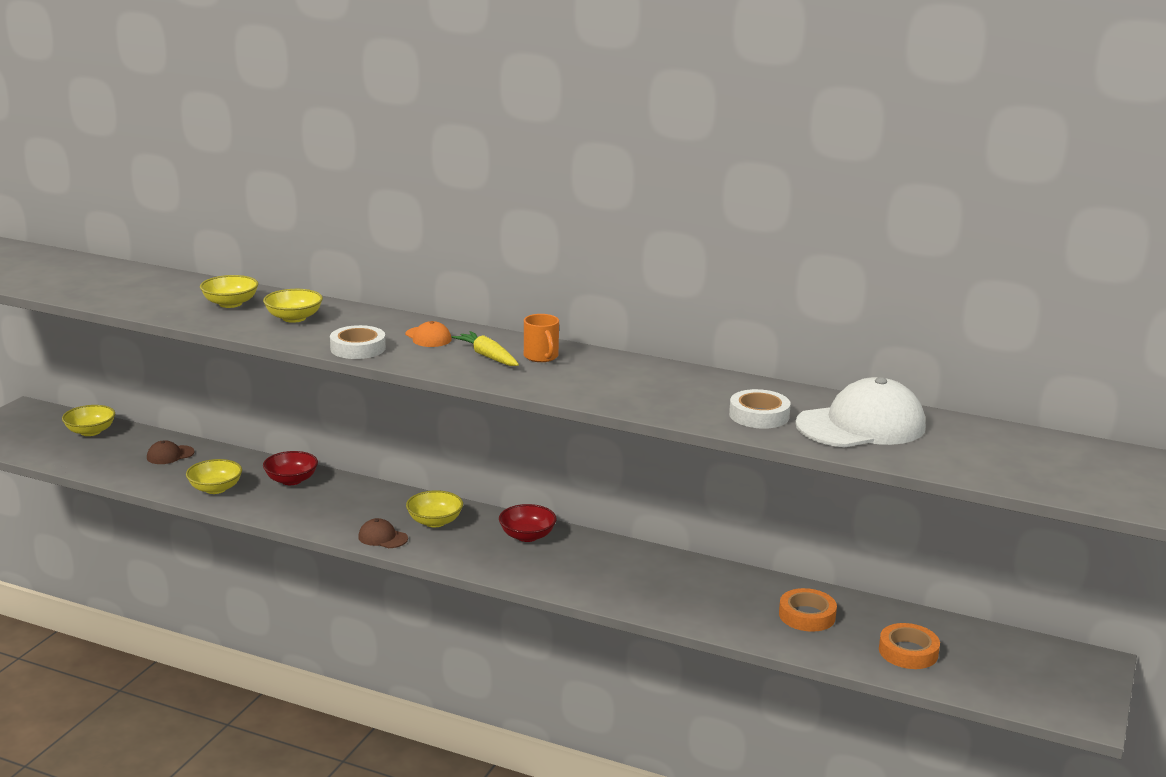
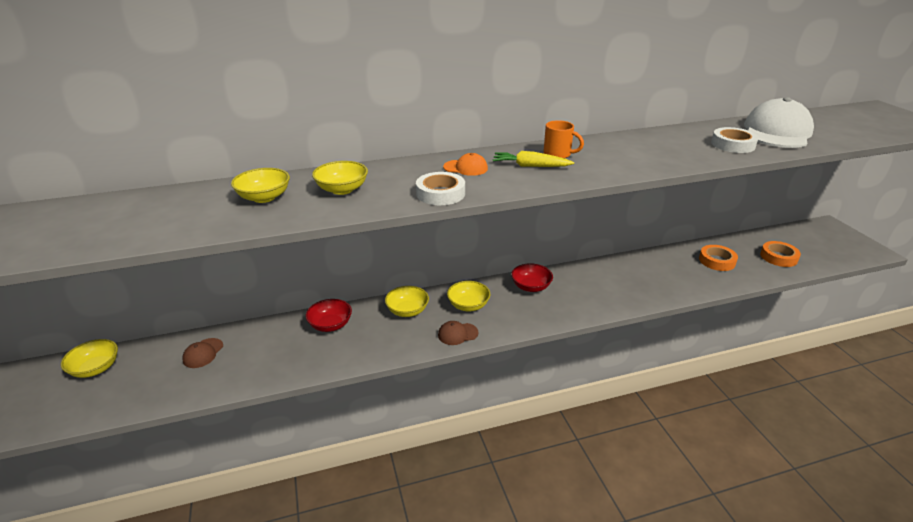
camera: 40 degrees left, 10 degrees up
yellow bowl [186,459,242,494] -> yellow bowl moved to [385,286,429,317]

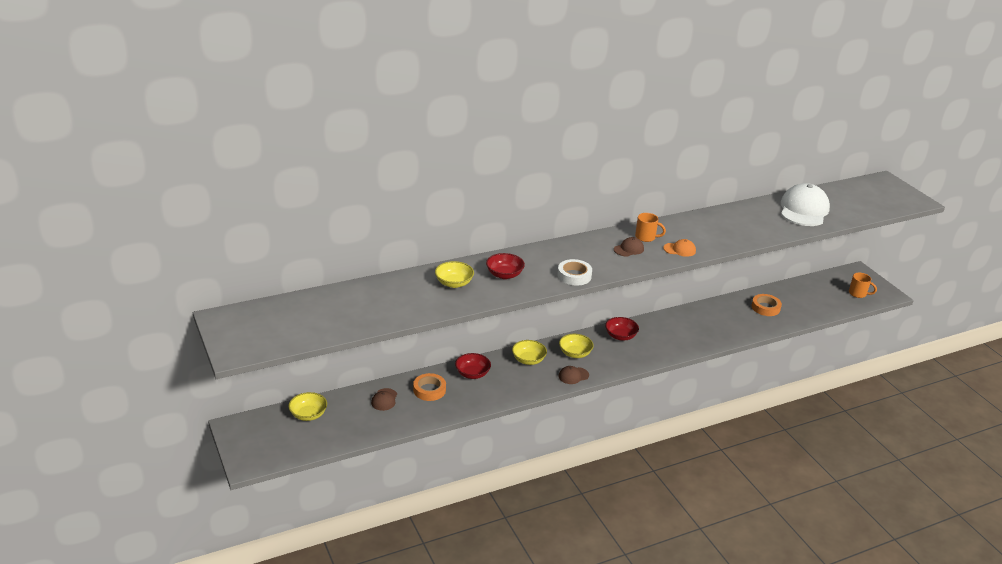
camera: 10 degrees left, 0 degrees up
yellow bowl [312,161,368,195] -> red bowl [486,253,525,279]
orange cap [443,153,488,176] -> orange cap moved to [663,239,696,257]
yellow carrot [493,151,574,167] -> brown cap [614,237,644,257]
white tape [711,127,759,153] -> none
orange tape [760,241,801,267] -> orange tape moved to [413,373,446,401]
none -> orange mug [849,273,877,298]

